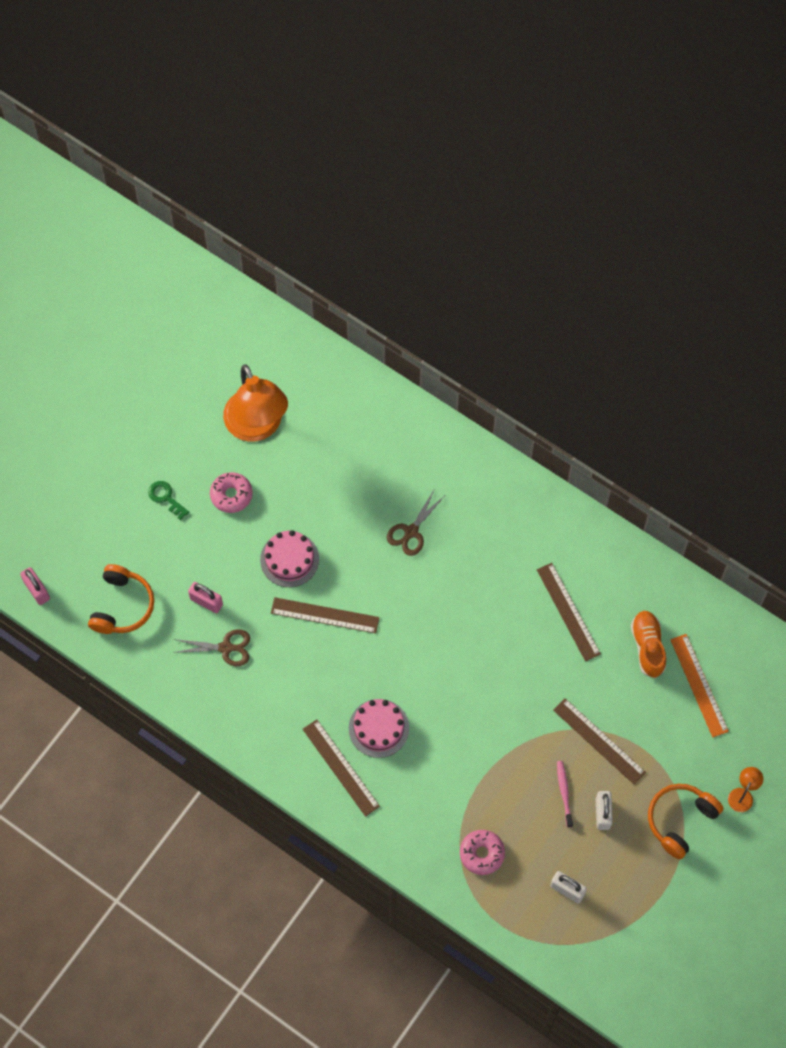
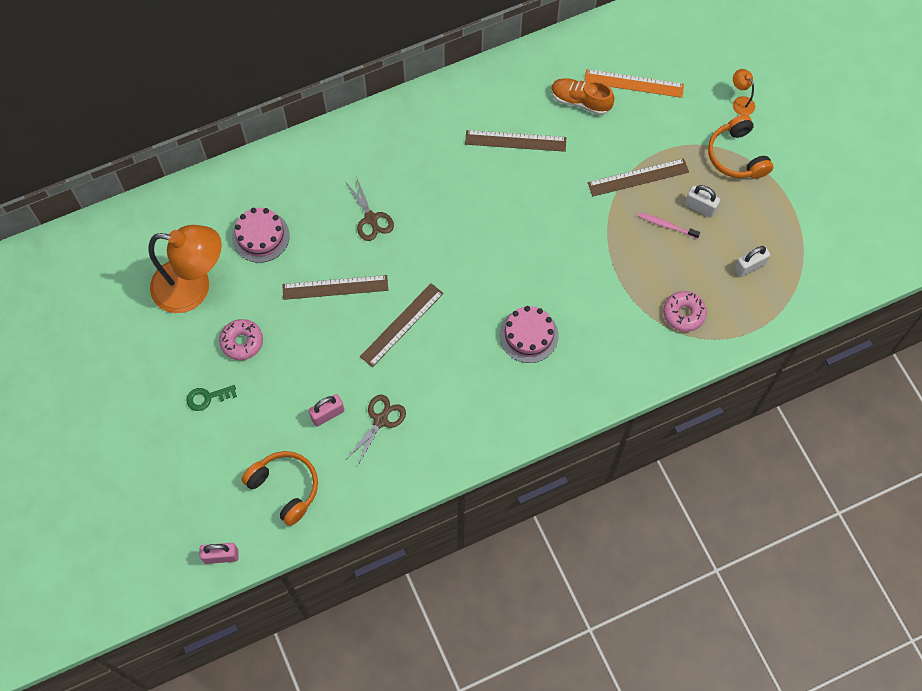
camera: 60 degrees left, 0 degrees up
pink cake [260,530,319,587] -> pink cake moved to [232,208,290,263]
brown ruler [303,719,380,817] -> brown ruler moved to [282,275,388,300]

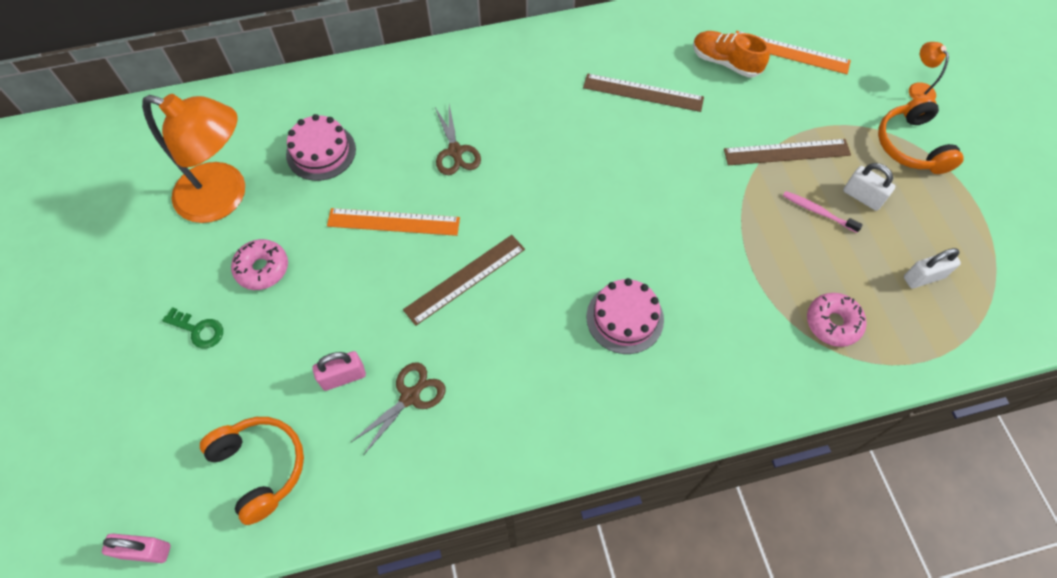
camera: 10 degrees right, 5 degrees down
green key [186,385,237,411] -> green key turned 150 degrees counterclockwise [162,307,223,348]
brown ruler [282,275,388,300] -> orange ruler [327,208,460,236]

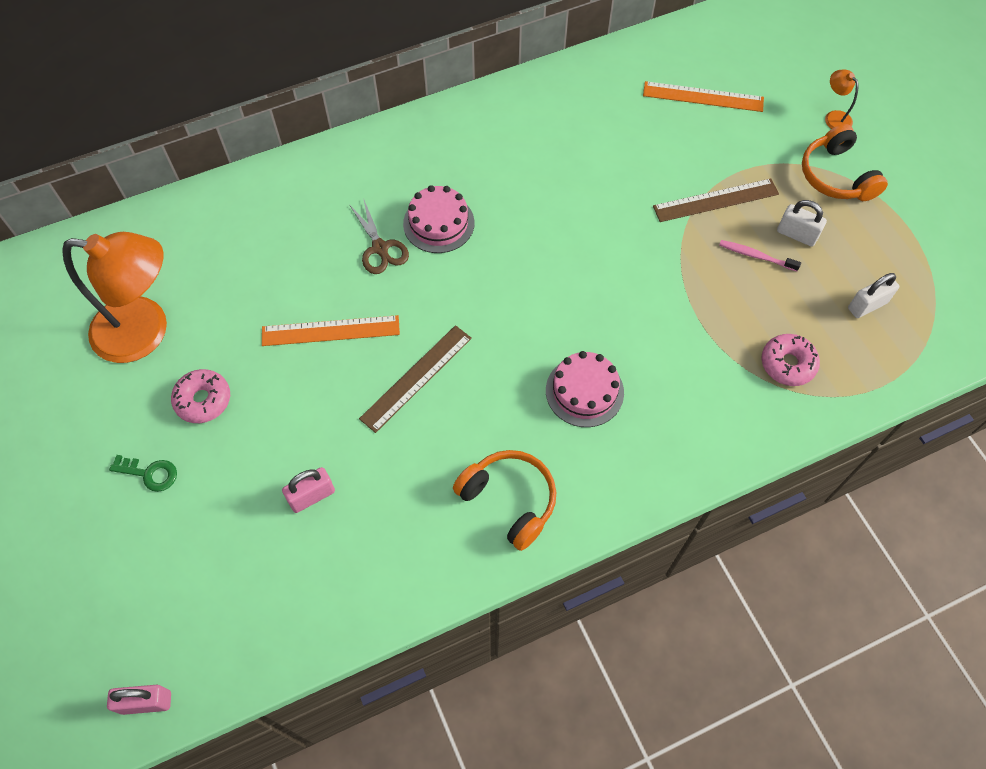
camera: 10 degrees left, 0 degrees up
orange headphones [200,417,304,525] -> orange headphones moved to [453,450,556,551]
pink cake [286,114,356,181] -> pink cake moved to [403,185,475,253]
brown scissors [350,362,446,454] -> none
brown ruler [583,73,704,112] -> none
orange shoe [693,31,770,78] -> none

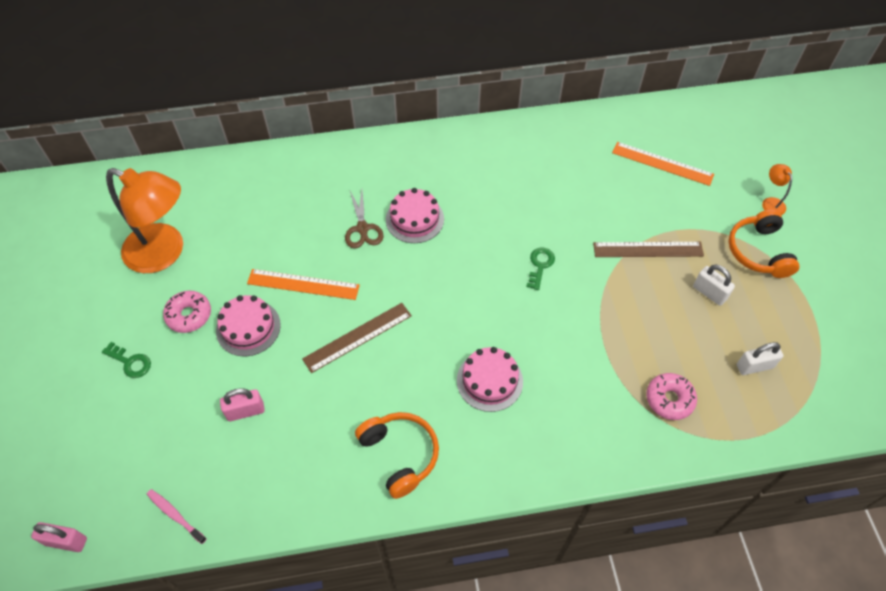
camera: 15 degrees right, 5 degrees down
pink toothbrush [719,240,801,271] -> pink toothbrush moved to [147,489,207,544]
none -> pink cake [216,295,281,356]
none -> green key [526,247,555,290]

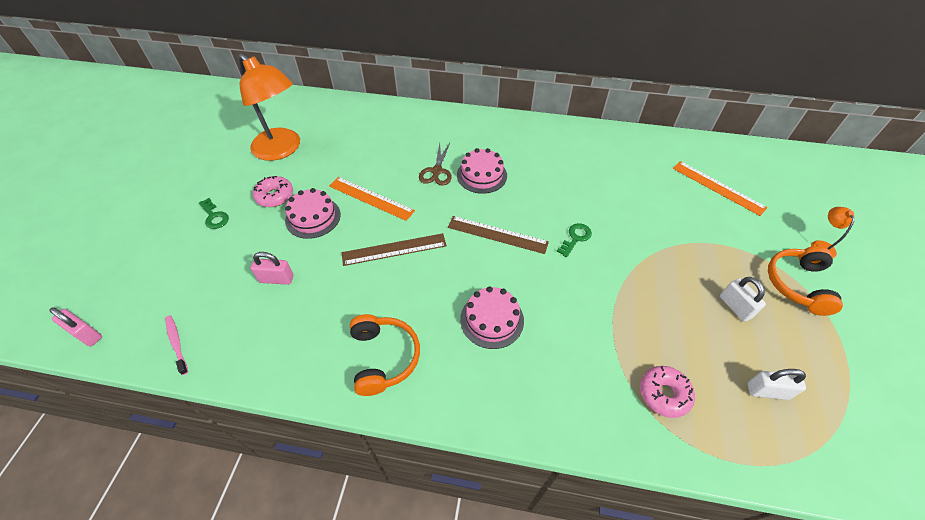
camera: 20 degrees right, 5 degrees down
brown ruler [593,242,704,257] -> brown ruler moved to [448,216,549,254]

